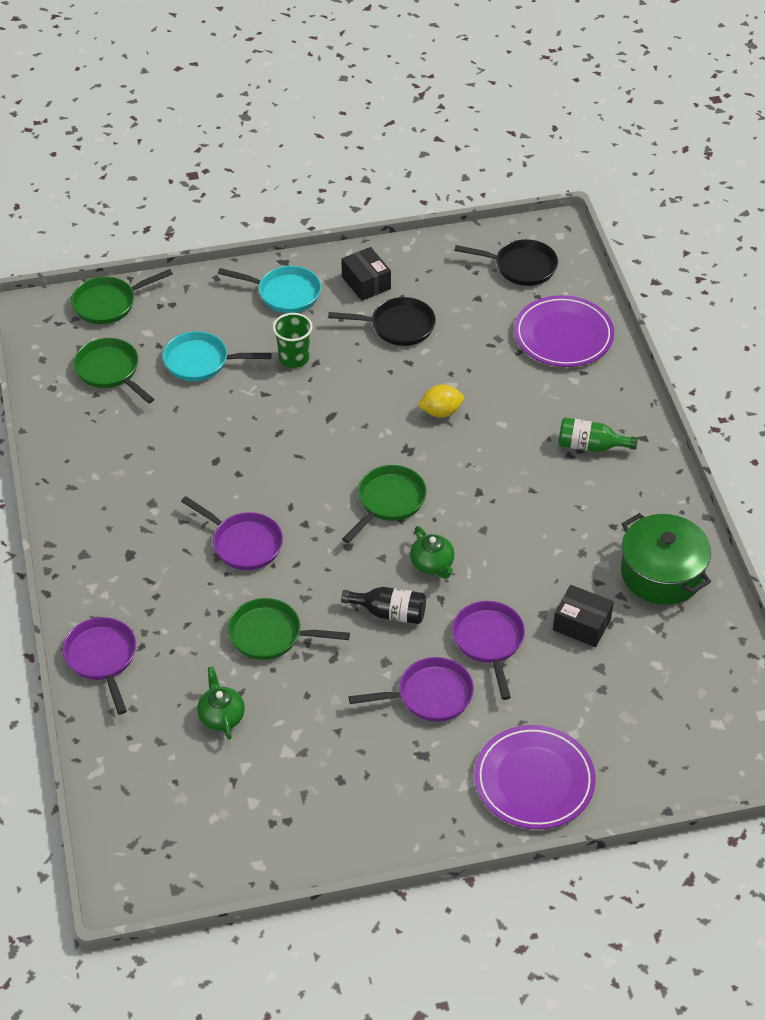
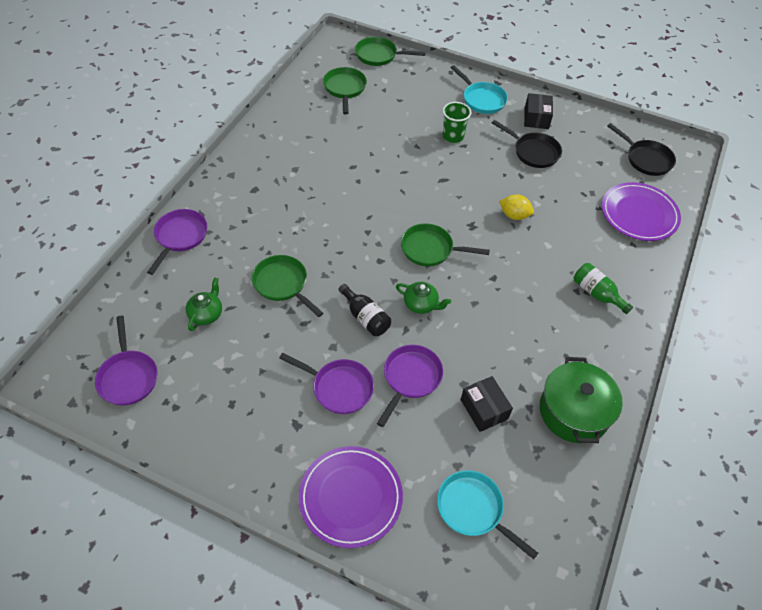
camera: 35 degrees right, 5 degrees up
turquoise pan [163,331,272,381] -> turquoise pan moved to [437,470,538,559]
purple pan [181,496,283,570] -> purple pan moved to [95,316,157,405]
green pan [342,465,427,543] -> green pan turned 150 degrees counterclockwise [401,224,490,266]
green teapot [410,526,455,579] -> green teapot turned 75 degrees counterclockwise [396,282,451,314]

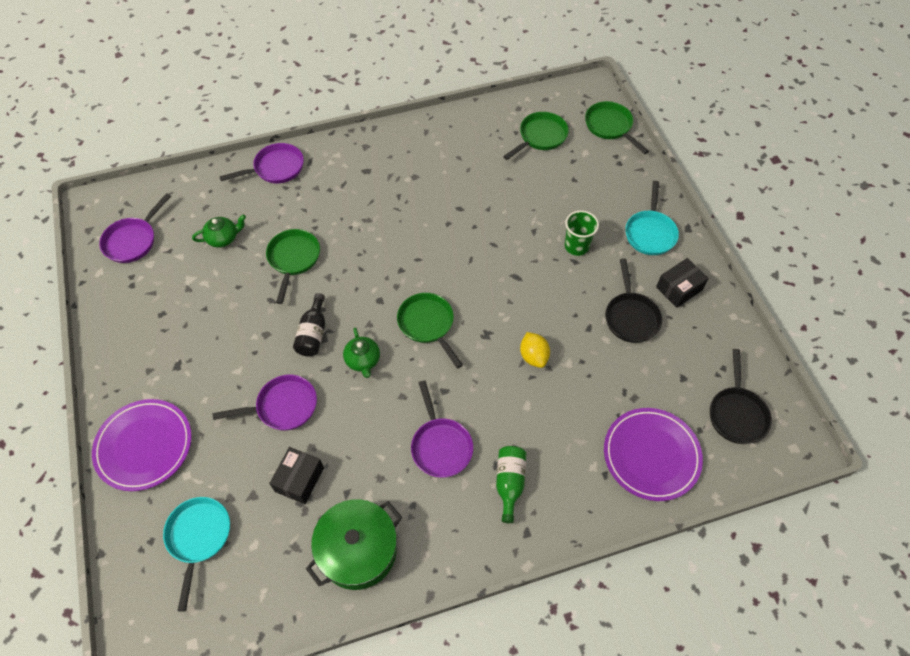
camera: 50 degrees right, 5 degrees up
purple pan [279,353,374,414] -> purple pan moved to [411,381,473,478]

